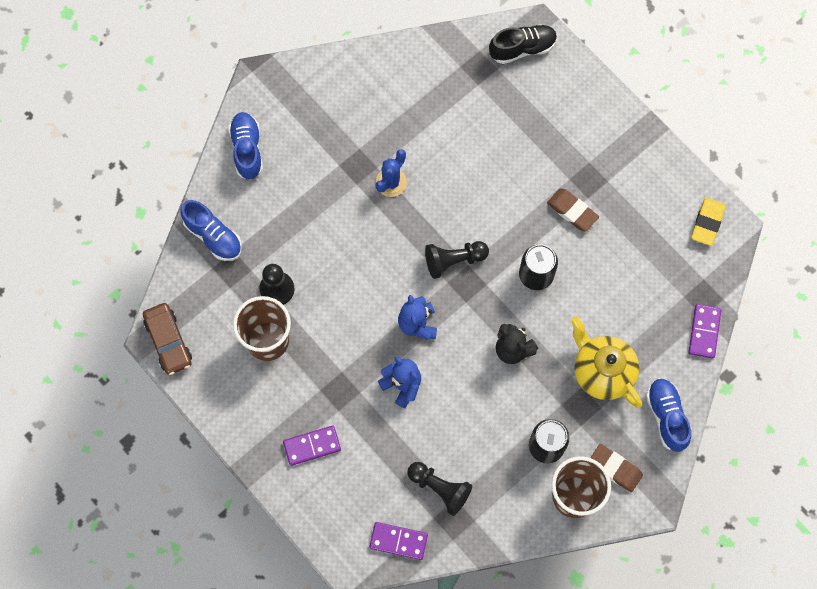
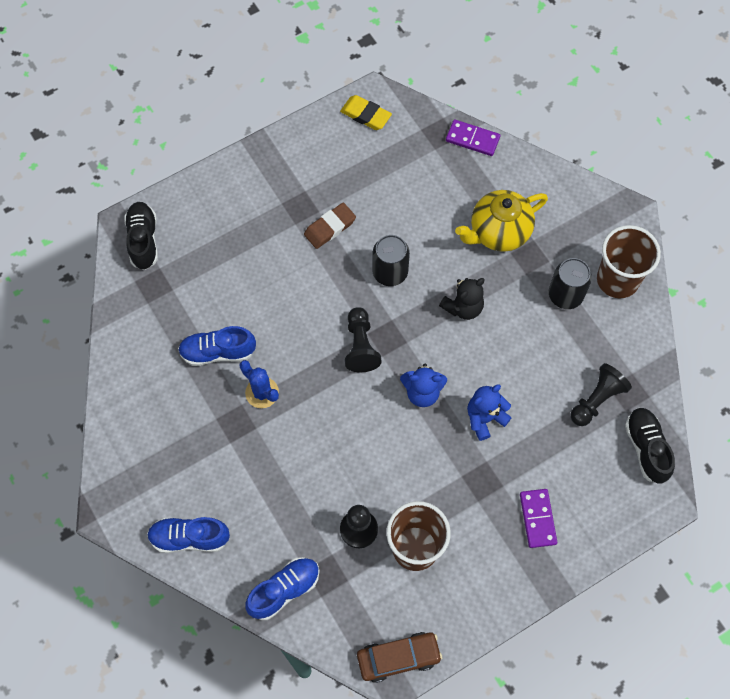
camera: 80 degrees left, 5 degrees down
purple domino [369,522,428,560] -> black shoe [625,408,675,484]
brown eraser [590,444,643,492] -> none
blue shoe [646,378,691,452] -> blue shoe moved to [178,326,256,366]

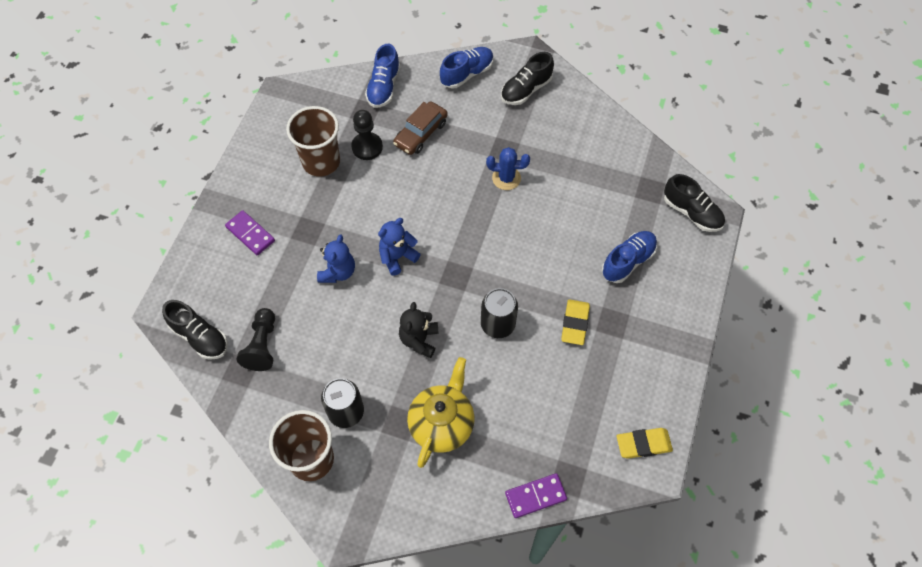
camera: 140 degrees right, 5 degrees down
blue shoe [178,326,256,366] -> blue shoe moved to [602,231,657,283]
brown eraser [304,203,356,249] -> yellow eraser [561,299,590,345]
black pawn [345,307,382,372] -> none
brown car [357,632,442,683] -> brown car moved to [393,101,448,155]
none -> black shoe [501,52,554,105]

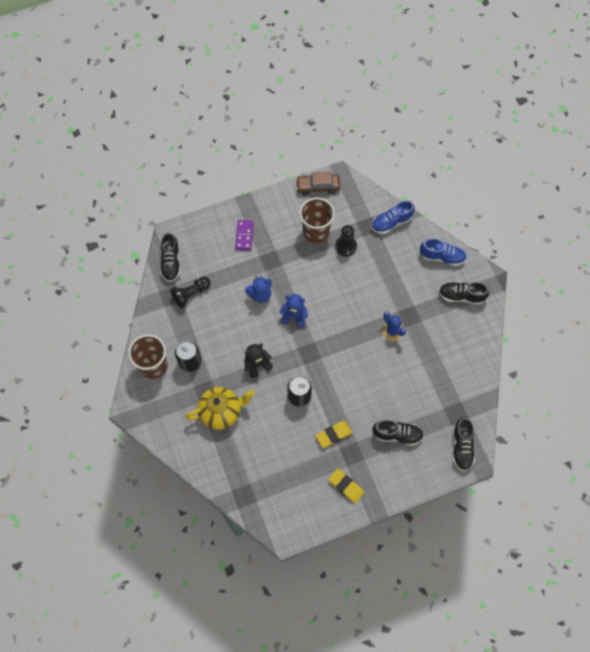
camera: 50 degrees right, 5 degrees up
brown car [393,101,448,155] -> brown car moved to [296,172,340,195]
purple domino [505,473,567,518] -> none
blue shoe [602,231,657,283] -> black shoe [373,420,424,446]
yellow eraser [617,428,673,459] -> yellow eraser moved to [328,469,364,504]

